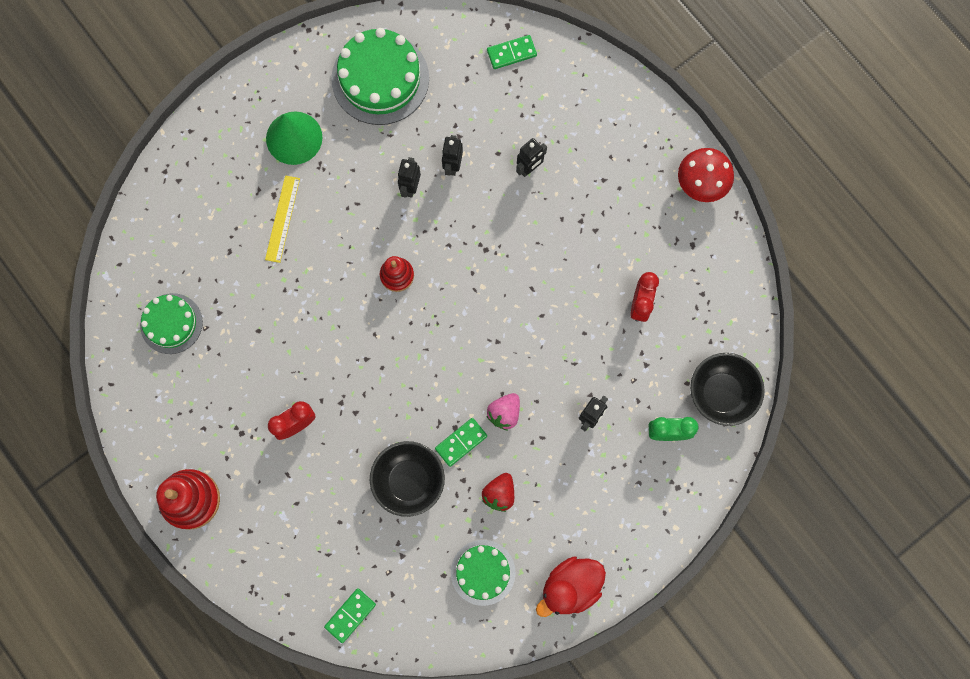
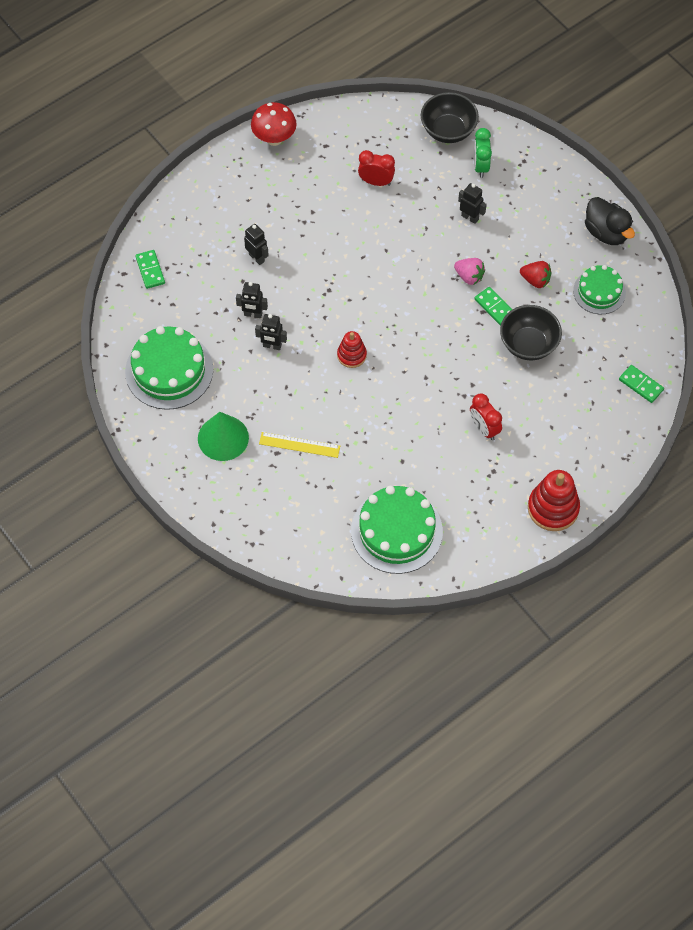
camera: 90 degrees left, 15 degrees down
green cake [140,293,203,354] -> green cake [351,486,443,574], size x1.64
red duck [536,556,606,617] -> black duck [585,197,635,245]

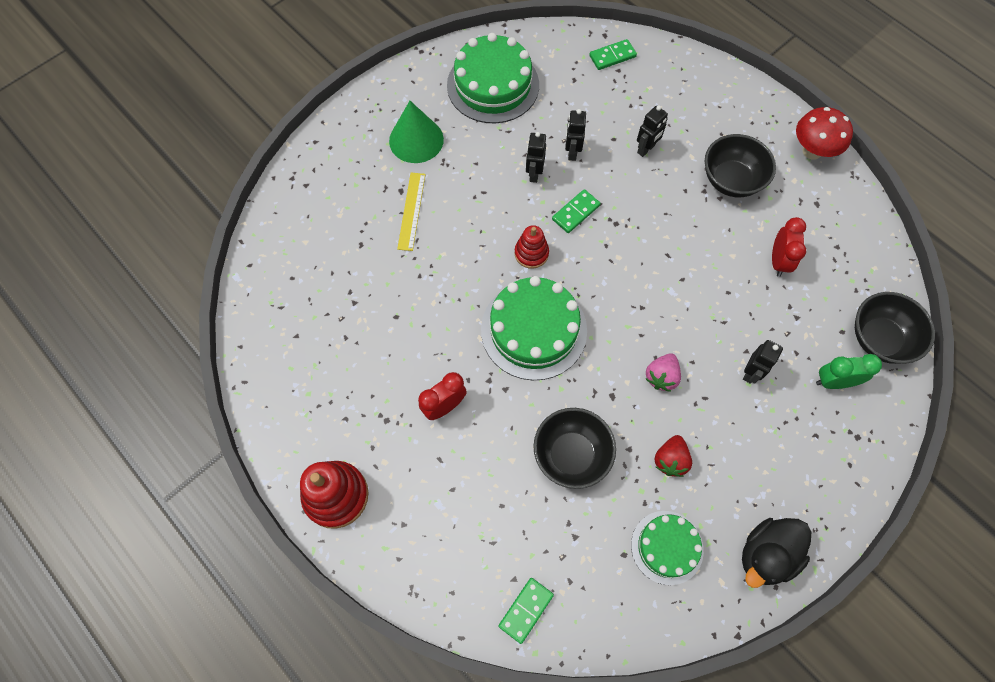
camera: 85 degrees right, 5 degrees up
green cake [351,486,443,574] -> green cake moved to [481,276,587,380]
green domino [474,287,512,326] -> green domino moved to [552,189,601,233]
none -> black bowl [705,134,776,197]

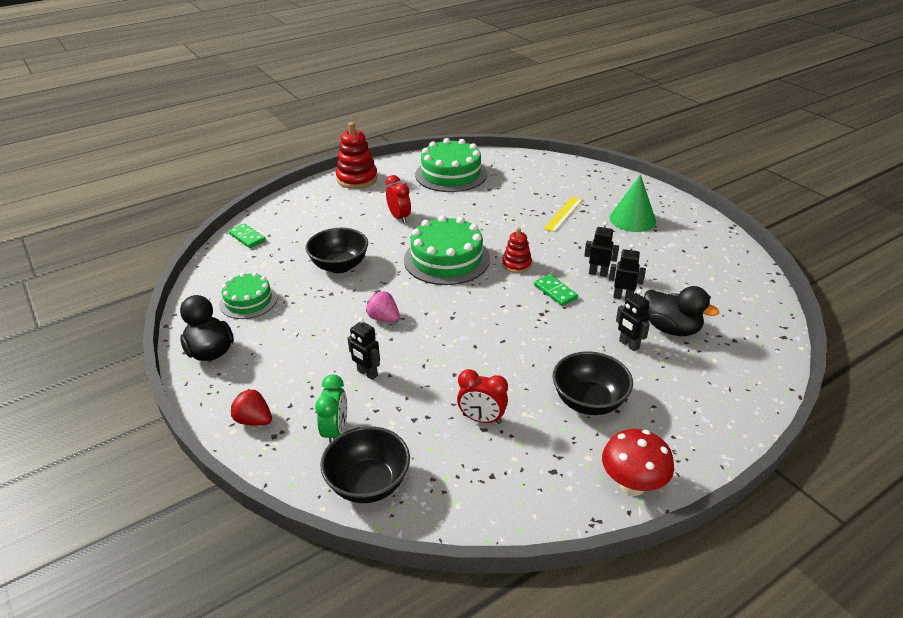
camera: 100 degrees right, 30 degrees down
yellow ruler [397,173,426,251] -> yellow ruler turned 75 degrees counterclockwise [543,197,583,232]
green cake [447,33,539,123] -> green cake moved to [415,138,487,192]
green domino [589,39,637,70] -> none
red strawberry [654,435,692,477] -> red strawberry moved to [231,389,272,425]
none -> black duck [644,286,719,336]

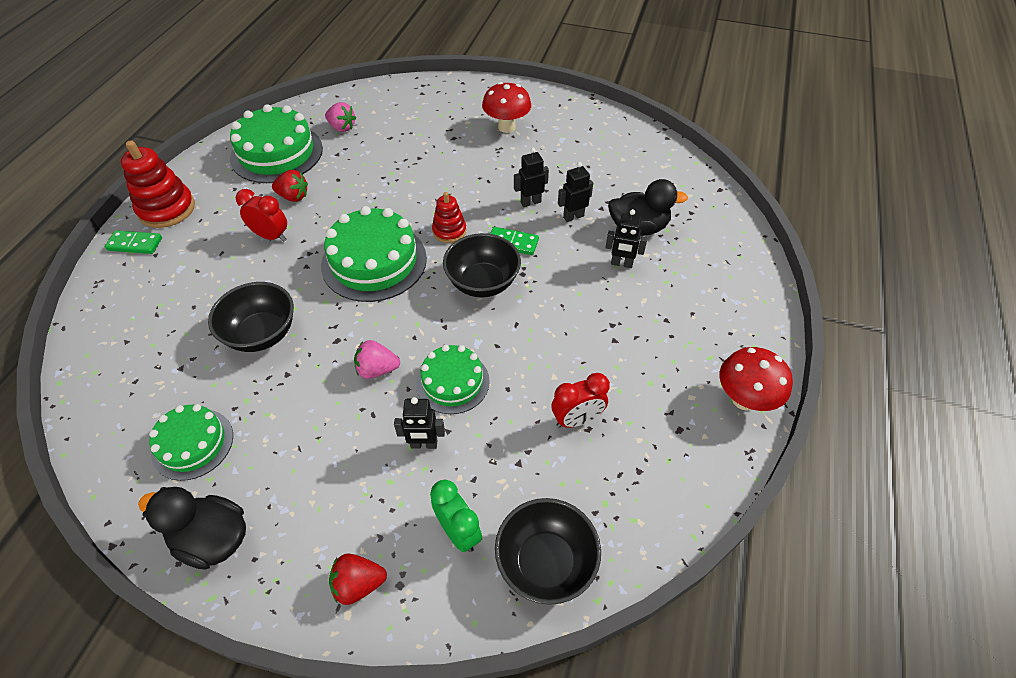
camera: 40 degrees left, 15 degrees up
green domino [229,223,266,248] -> green domino moved to [105,230,162,254]
yellow ruler [543,197,583,232] -> none
black bowl [553,351,633,415] -> black bowl moved to [443,233,521,297]
green cone [610,175,656,232] -> red mushroom [482,82,531,133]
none -> red strawberry [272,170,308,202]
none -> pink strawberry [325,102,356,132]
none -> green cake [416,345,490,414]

